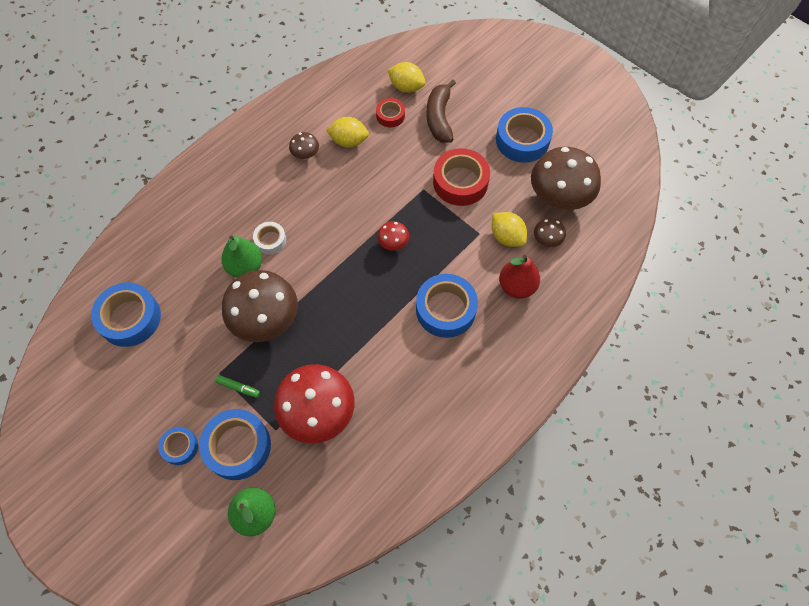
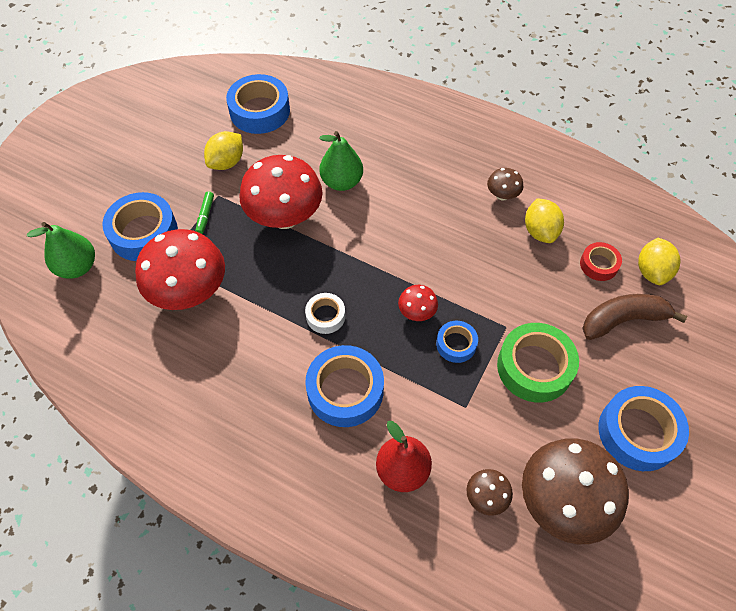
camera: 75 degrees right, 5 degrees down
blue tape [158,427,198,465] -> blue tape moved to [436,321,478,363]
brown mushroom [222,270,298,342] -> red mushroom [239,155,323,229]
white tape [253,222,286,254] -> white tape moved to [305,293,345,334]
red tape [433,148,490,206] -> green tape [497,323,579,402]
yellow lemon [492,212,527,247] -> yellow lemon moved to [204,131,243,170]

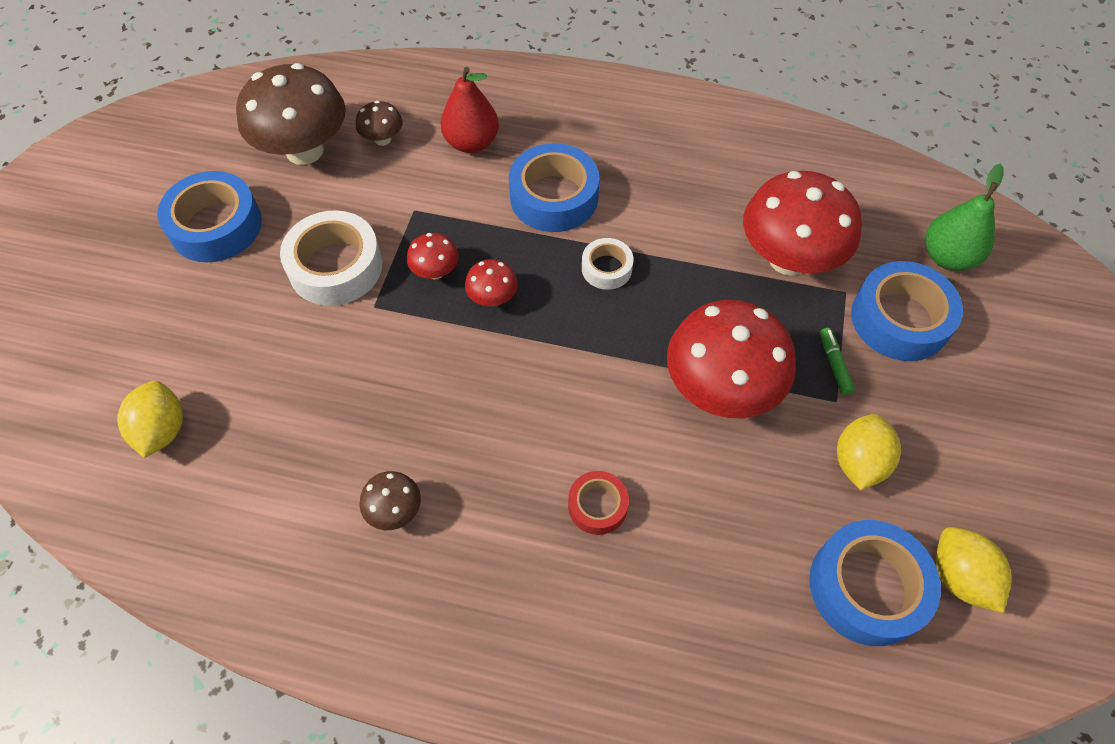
camera: 165 degrees right, 0 degrees up
green pear [319,131,363,191] -> none
blue tape [436,321,478,363] -> red mushroom [407,233,459,279]
green tape [497,323,579,402] -> white tape [280,210,382,306]
yellow lemon [525,198,564,243] -> yellow lemon moved to [936,527,1012,613]
red tape [580,242,622,281] -> red tape moved to [568,471,629,535]
brown banana [582,294,687,340] -> none

